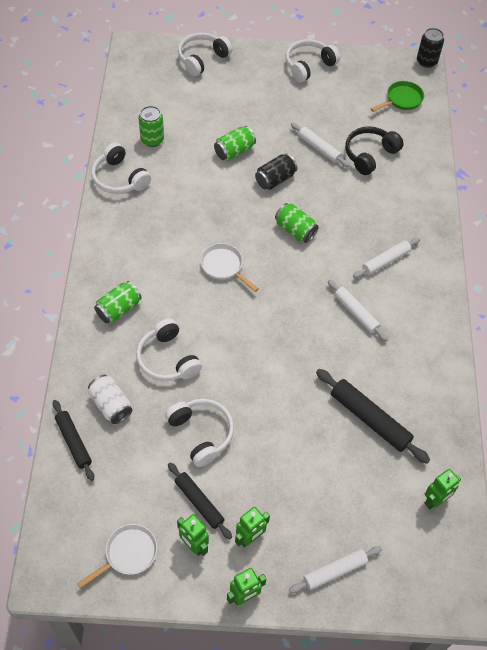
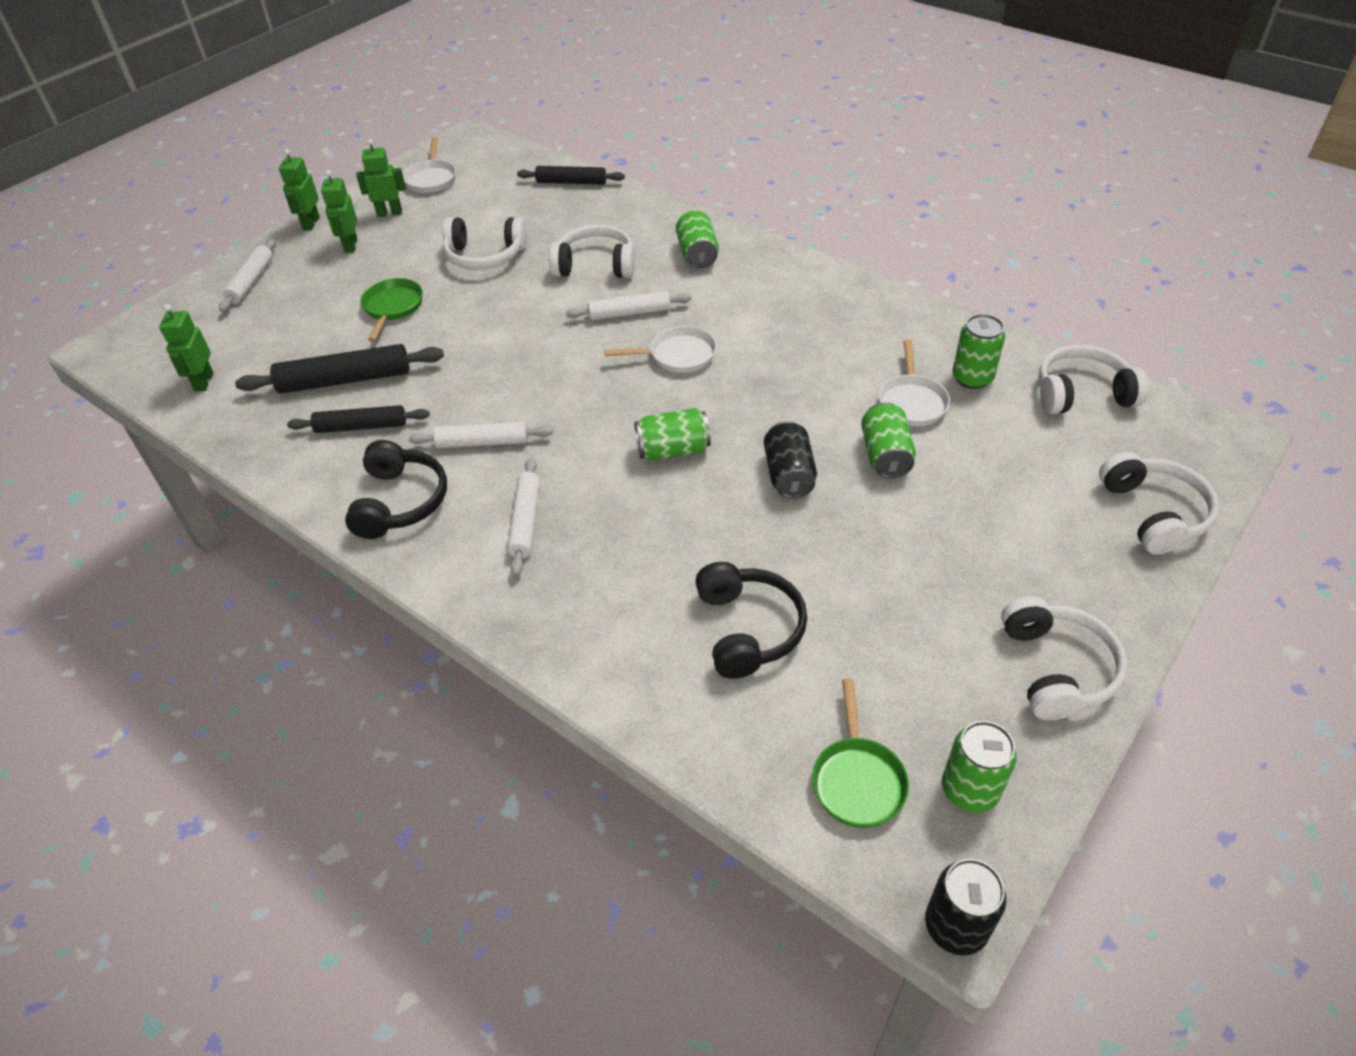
camera: 130 degrees right, 10 degrees down
white can [88,375,132,424] -> none
white headphones [91,143,151,194] -> white headphones moved to [1039,345,1149,414]
black rolling pin [168,463,232,540] -> black rolling pin moved to [287,405,430,433]
white rolling pin [291,122,350,167] -> white rolling pin moved to [566,291,692,320]
none -> black headphones [345,440,447,539]
none -> green pan [361,278,423,342]
none -> white pan [879,340,950,426]
none -> green can [942,721,1017,812]

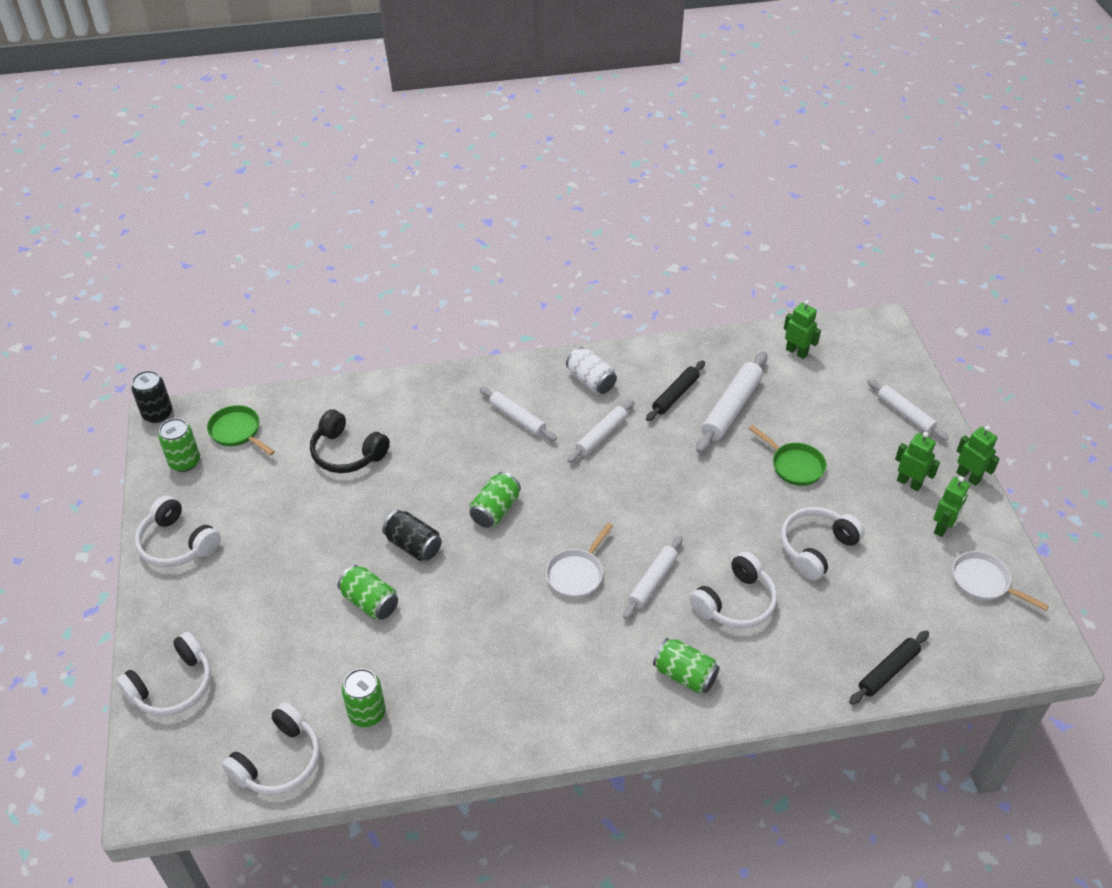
camera: 130 degrees right, 0 degrees up
black rolling pin [235,344,444,394] -> white rolling pin [696,351,767,453]
black headphones [345,440,447,539] -> white can [566,347,617,394]
white pan [879,340,950,426] -> none
white headphones [1099,451,1219,555] -> white headphones turned 75 degrees counterclockwise [116,632,211,716]

